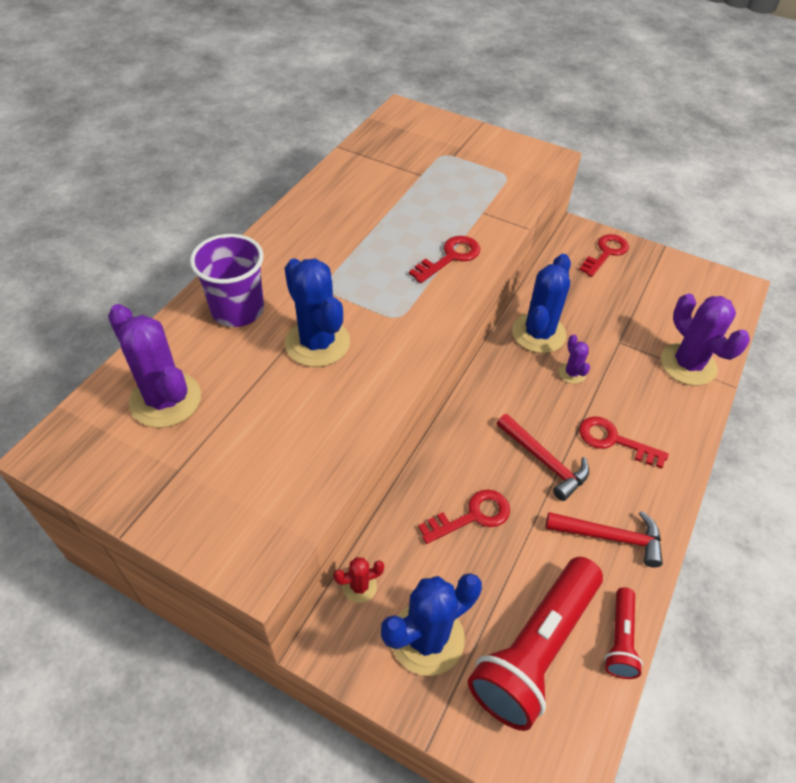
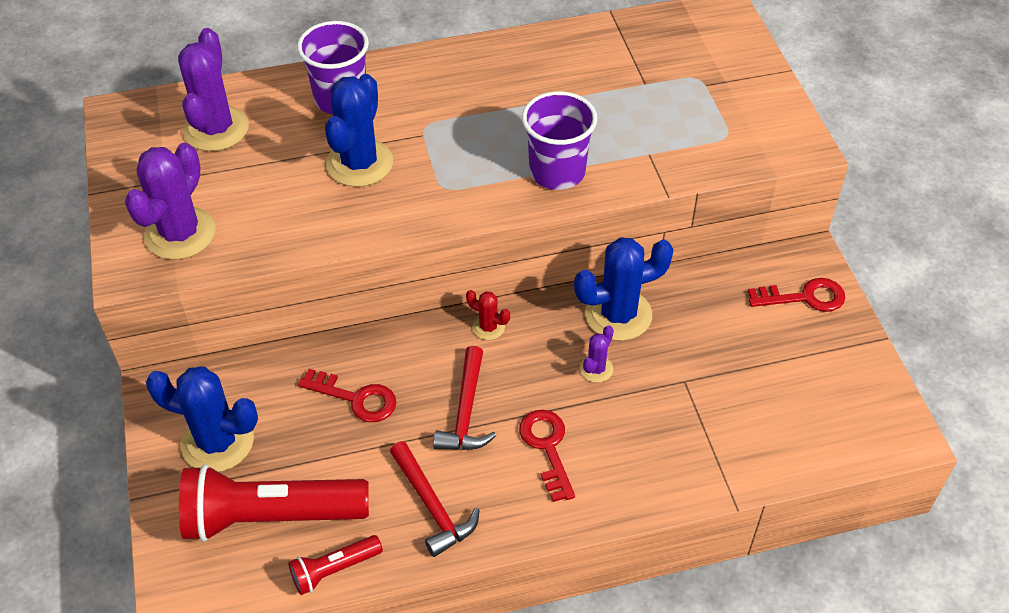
camera: 50 degrees right, 0 degrees up
red cactus [333,557,384,603] -> red cactus moved to [466,290,510,340]
red key [409,236,480,283] -> purple cup [522,91,597,190]
purple cactus [661,293,750,386] -> purple cactus moved to [125,143,216,260]

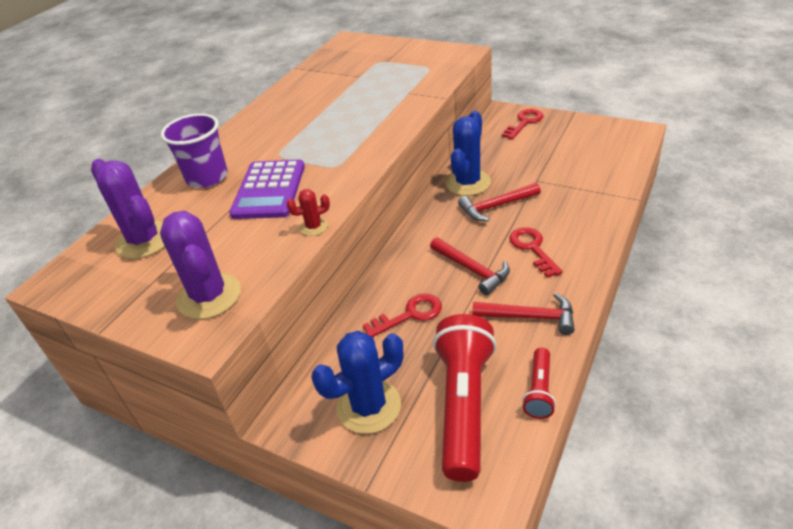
camera: 45 degrees left, 10 degrees down
red flashlight [179,464,369,542] -> red flashlight turned 150 degrees clockwise [433,314,496,482]
blue cactus [325,74,393,187] -> purple calculator [229,160,305,219]
red cactus [466,290,510,340] -> red cactus moved to [286,189,330,236]
red key [519,410,575,502] -> red key turned 45 degrees clockwise [509,227,563,278]
purple cup [522,91,597,190] -> none
purple cactus [580,325,614,383] -> red hammer [458,183,541,221]

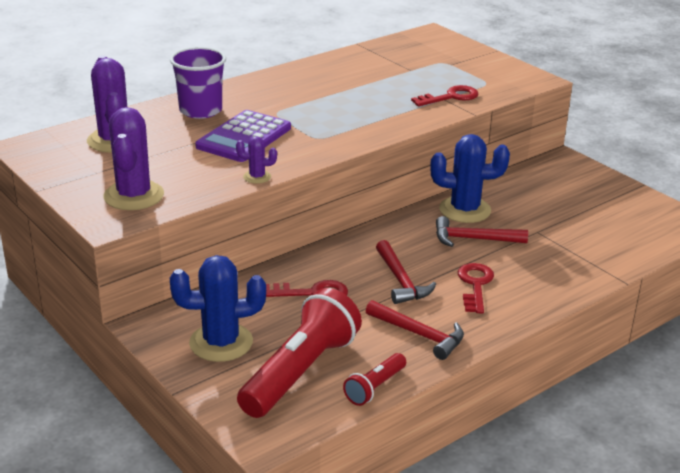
camera: 20 degrees right, 10 degrees down
red cactus [286,189,330,236] -> purple cactus [236,136,277,184]
blue cactus [445,111,491,196] -> blue cactus turned 45 degrees clockwise [430,134,510,223]
red key [502,109,543,140] -> red key moved to [411,85,478,106]

